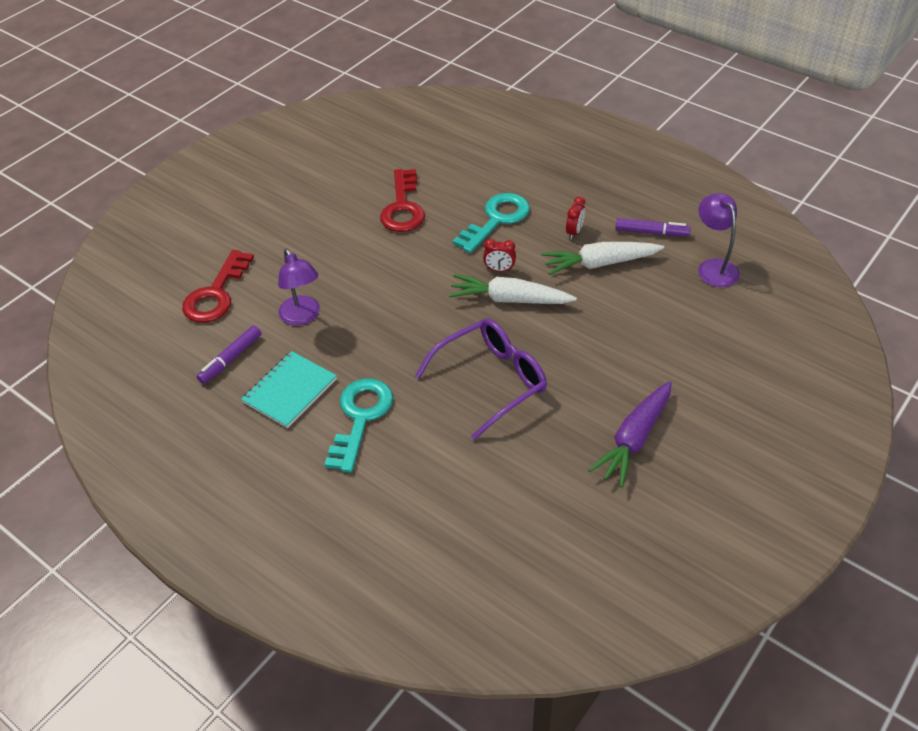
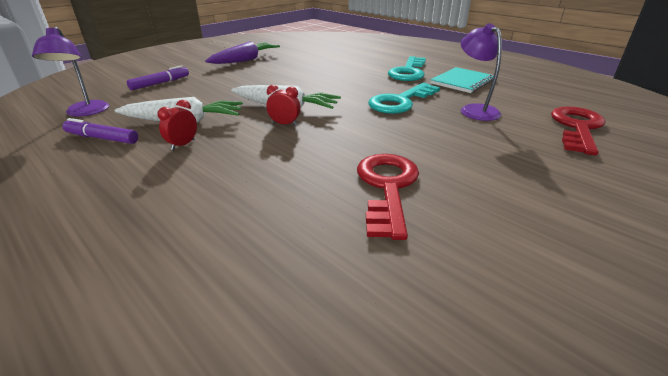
camera: 175 degrees left, 15 degrees down
purple marker [196,325,261,384] -> purple marker moved to [127,65,189,90]
purple glasses [415,319,547,440] -> none
turquoise key [453,193,530,253] -> turquoise key moved to [368,83,440,114]

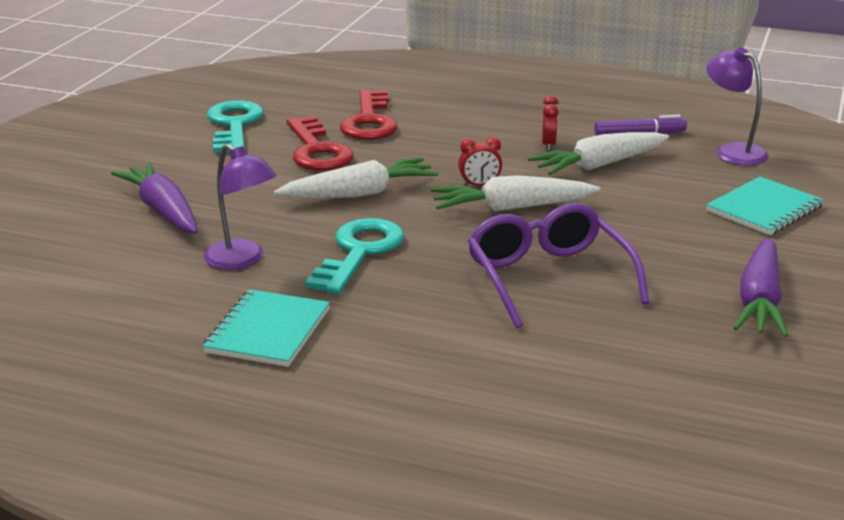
camera: 155 degrees right, 5 degrees down
purple marker [127,65,189,90] -> turquoise notebook [706,176,824,235]
turquoise key [388,56,426,81] -> turquoise key moved to [207,100,264,153]
red key [551,106,606,155] -> red key moved to [340,89,398,140]
none -> purple carrot [111,163,198,234]
none -> white carrot [274,158,438,199]
none -> purple glasses [468,203,650,328]

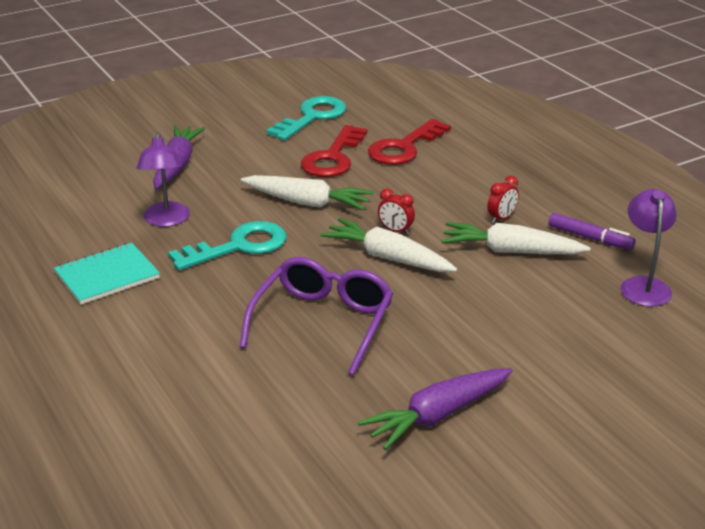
camera: 40 degrees right, 5 degrees up
turquoise notebook [706,176,824,235] -> none

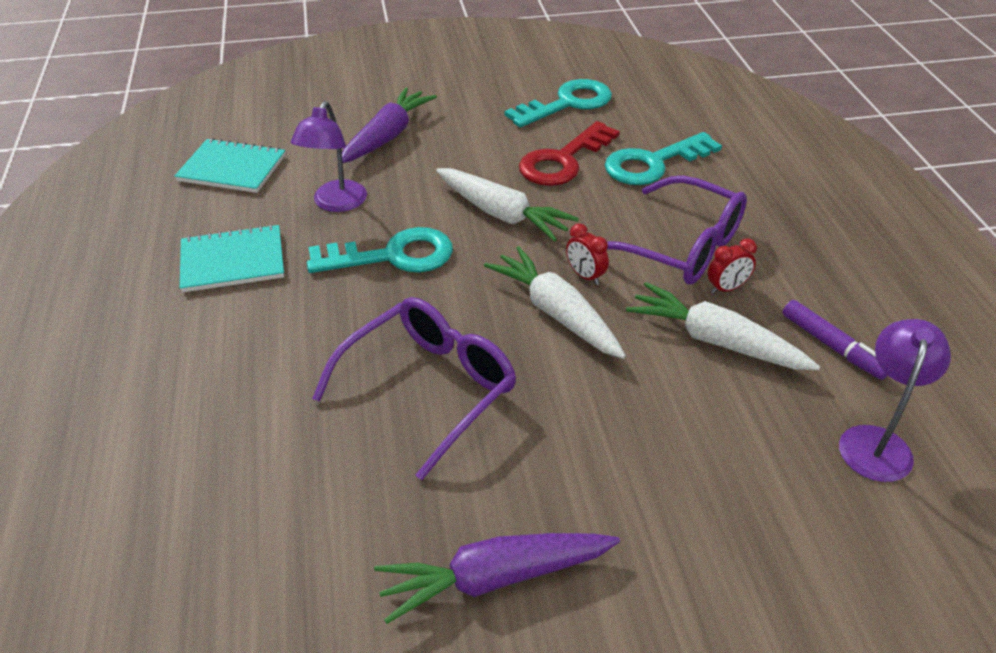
camera: 20 degrees right, 10 degrees up
red key [368,119,451,165] -> turquoise key [605,132,722,185]
none -> turquoise notebook [174,138,285,193]
none -> purple glasses [607,175,747,285]

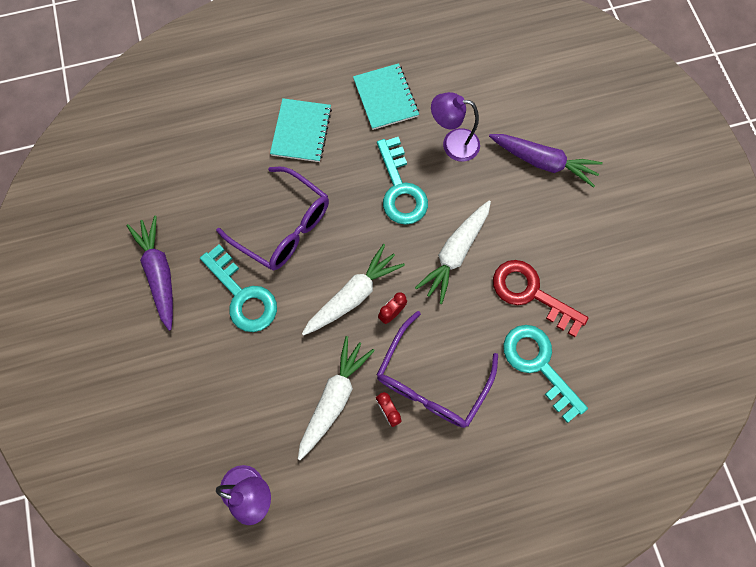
camera: 85 degrees right, 30 degrees up
turquoise notebook [174,138,285,193] -> turquoise notebook moved to [270,98,332,162]
turquoise key [504,79,612,127] -> turquoise key moved to [200,245,277,332]
purple marker [783,300,888,380] -> none

